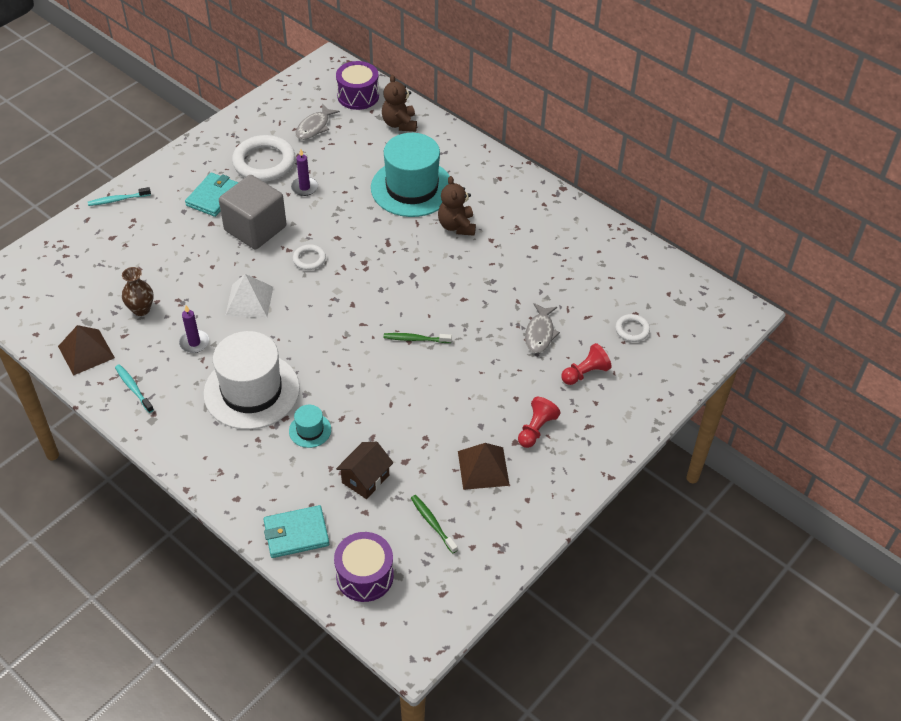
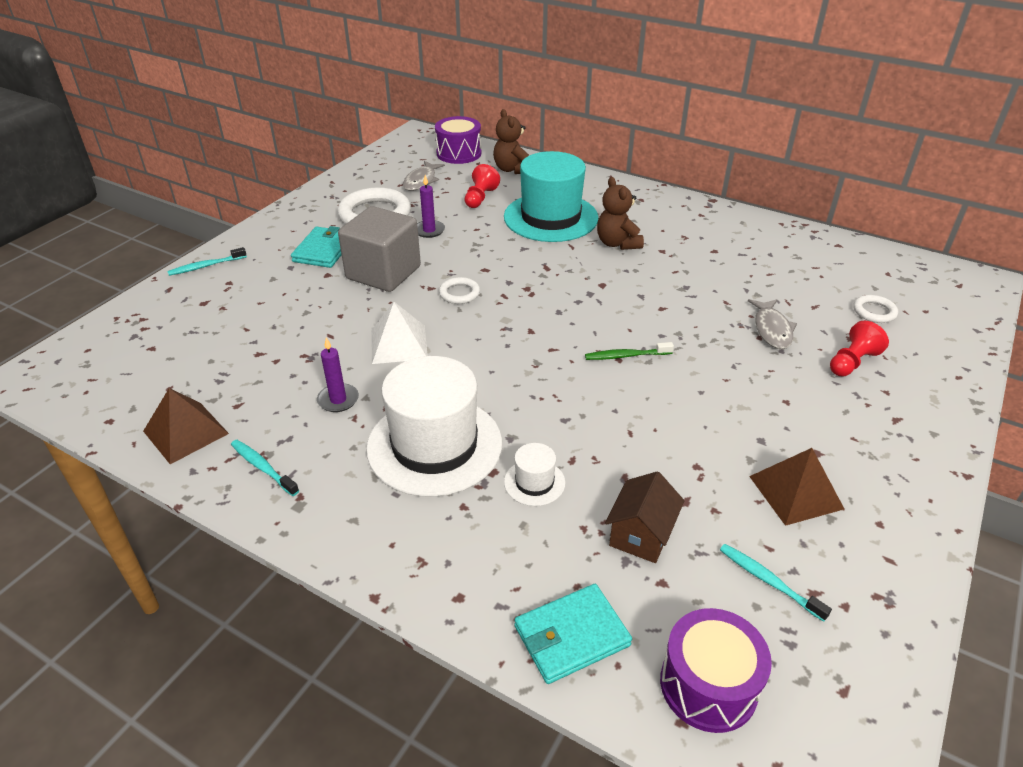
camera: 10 degrees left, 10 degrees down
brown vase [122,267,154,316] -> none
turquoise hat [289,405,331,448] -> white hat [504,443,565,506]
green toothbrush [411,495,458,553] -> turquoise toothbrush [720,544,832,622]
red pawn [518,397,560,448] -> red pawn moved to [464,164,500,208]

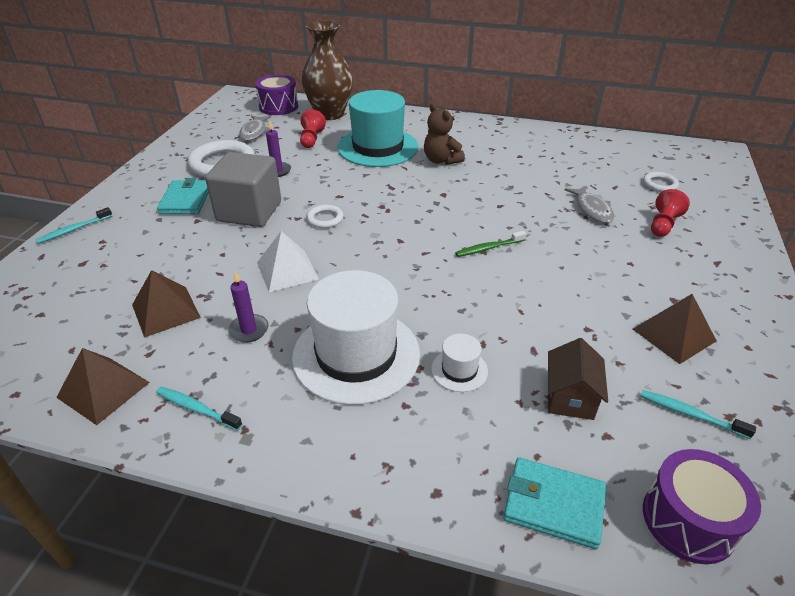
camera: 15 degrees left, 0 degrees up
brown teddy bear [493,109,529,174] -> brown vase [301,20,353,120]
turquoise wallet [514,584,632,684] -> turquoise wallet turned 60 degrees clockwise [503,457,606,549]
none -> brown pyramid [132,270,201,338]

